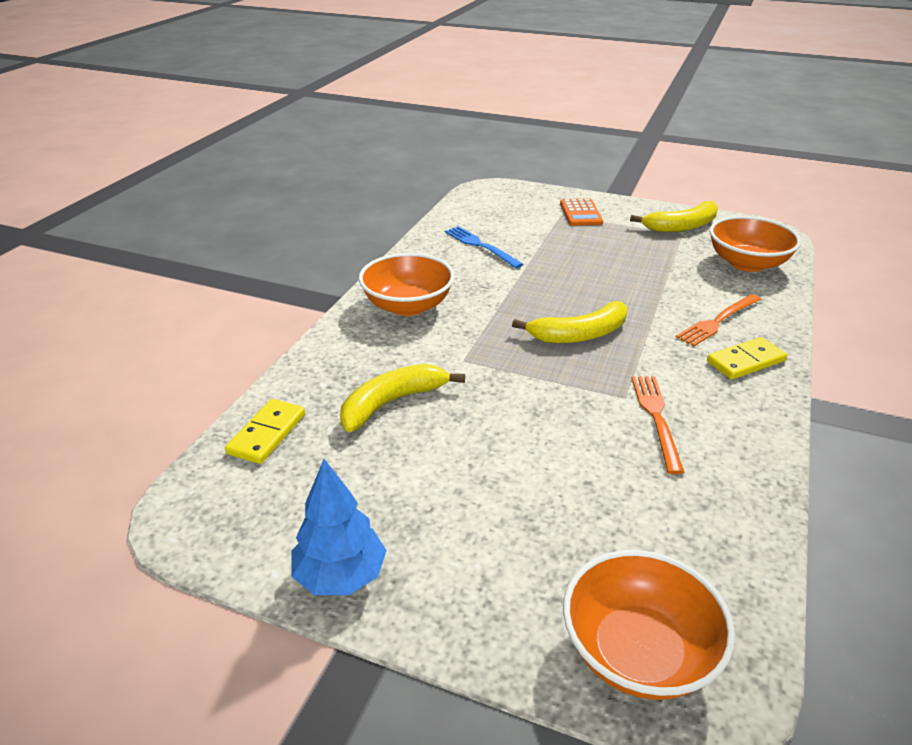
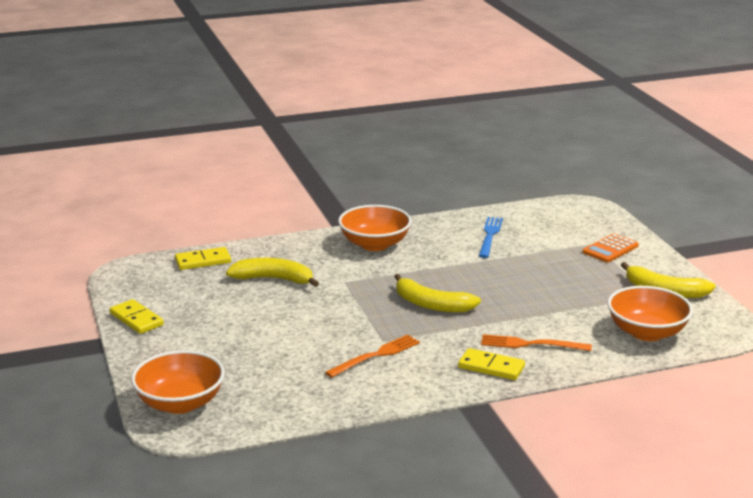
camera: 50 degrees right, 10 degrees down
blue tree [291,459,387,595] -> yellow domino [110,299,164,334]

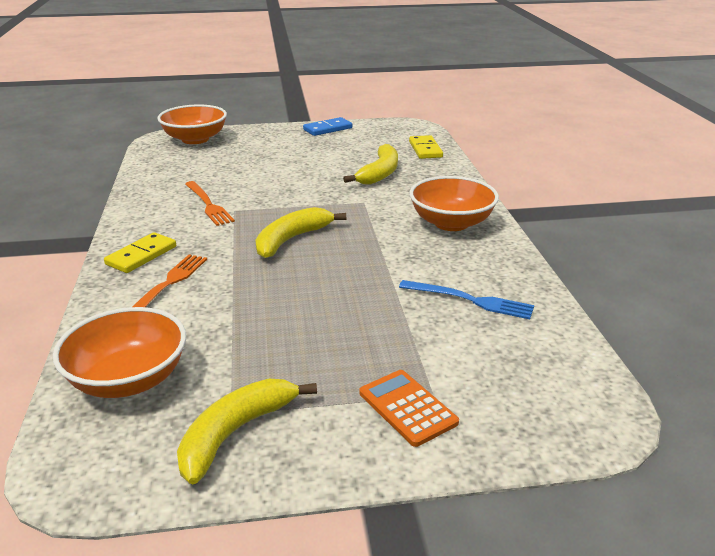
camera: 100 degrees right, 5 degrees up
yellow domino [110,299,164,334] -> blue domino [303,117,352,136]

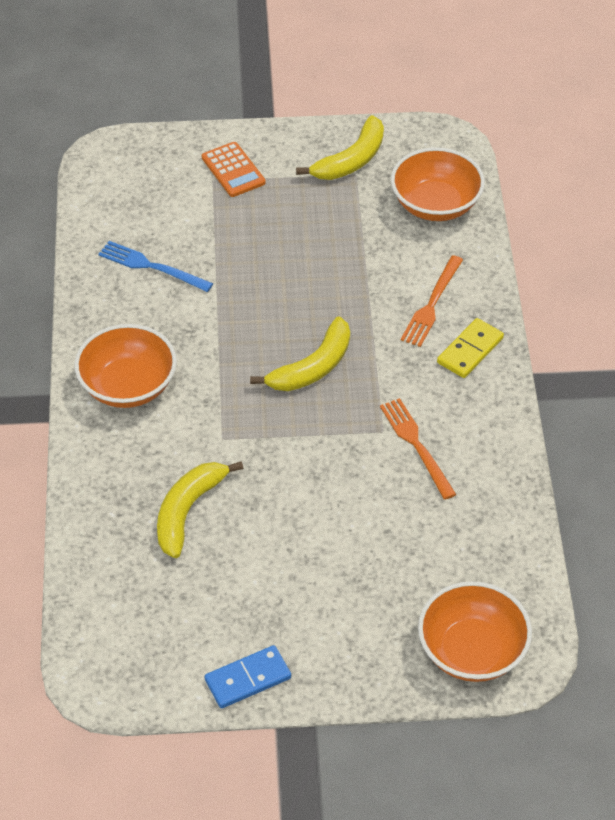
camera: 175 degrees left, 20 degrees up
yellow domino [409,135,443,159] -> none

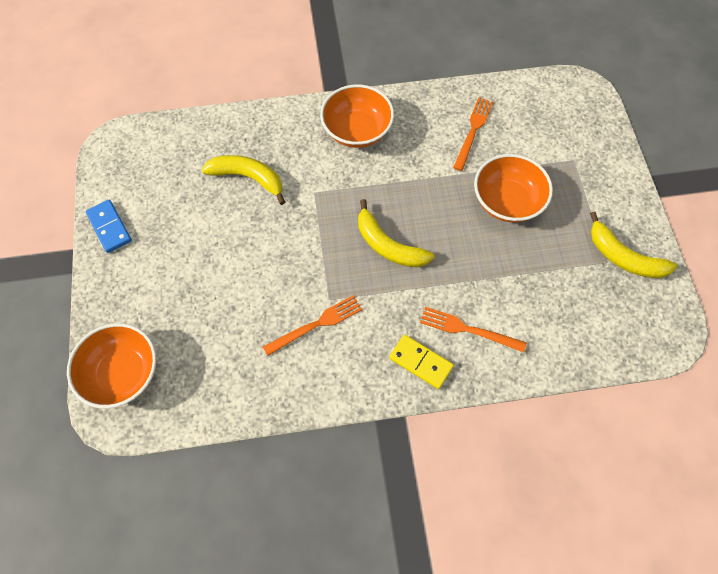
camera: 85 degrees right, 15 degrees up
blue fork [98,241,213,292] -> orange fork [453,97,493,171]
orange calculator [202,142,266,197] -> none
orange bowl [391,147,485,221] -> orange bowl moved to [474,154,553,223]

